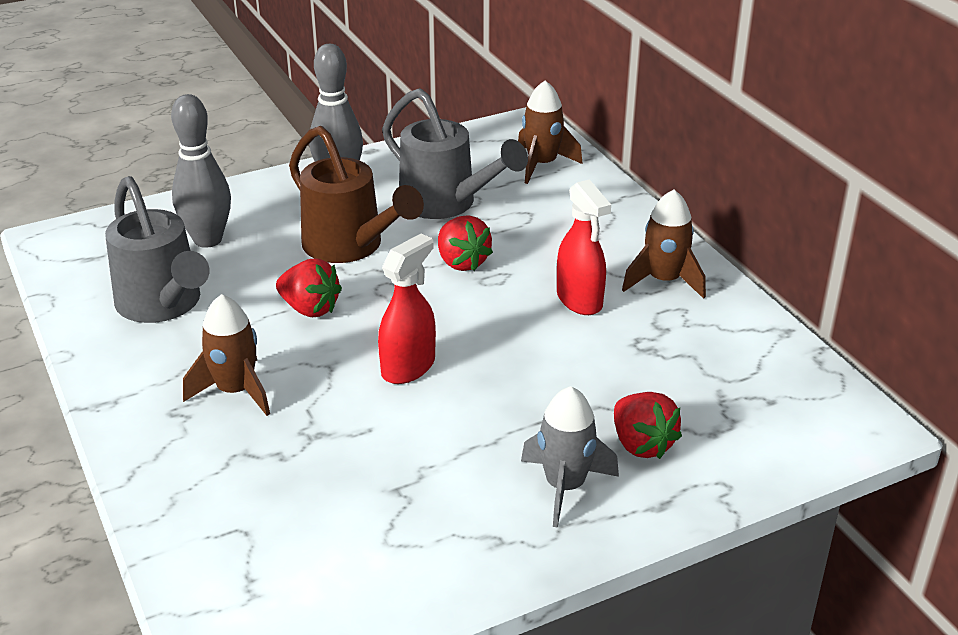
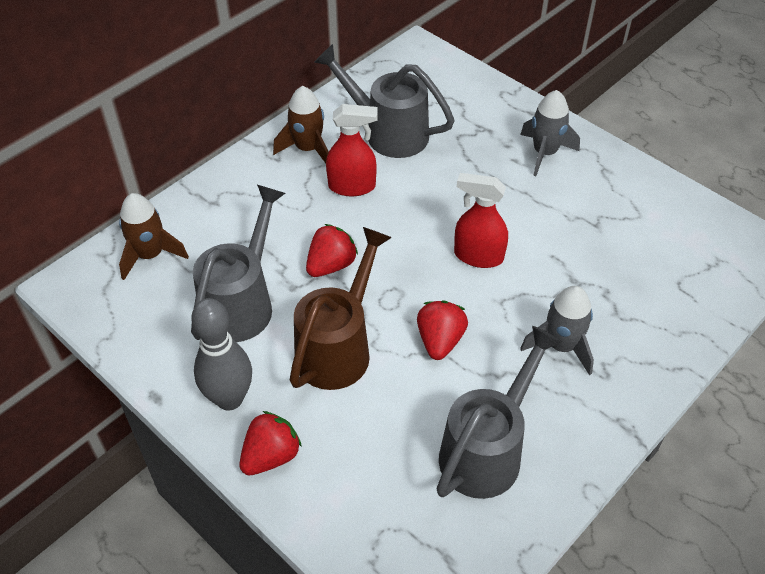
camera: 110 degrees left, 15 degrees up
grey bowling pin [171,94,231,248] -> none
brown rocket [183,294,270,416] -> grey rocket [520,286,594,375]
red spray bottle [557,179,611,315] -> red spray bottle turned 45 degrees clockwise [326,104,377,196]
red strawberry [614,392,682,459] -> red strawberry moved to [239,411,302,475]
none -> grey watering can [314,44,455,158]

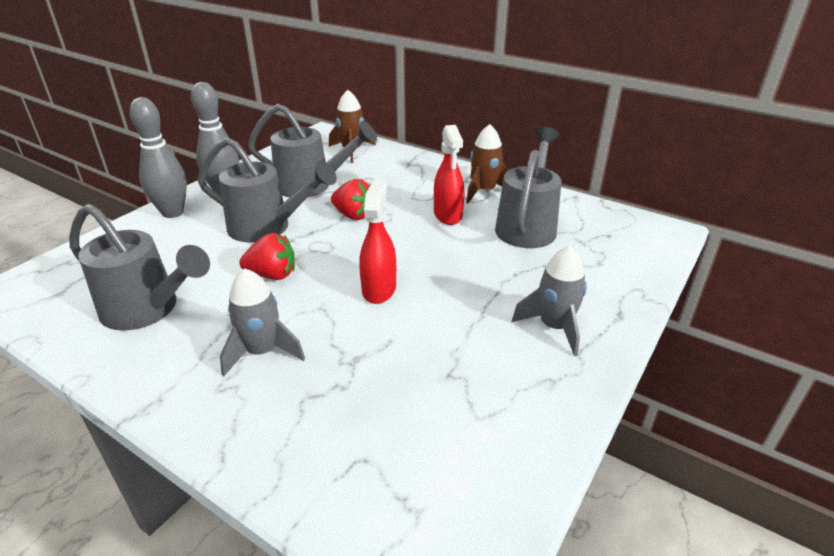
camera: 80 degrees right, 15 degrees down
red strawberry [239,411,302,475] -> grey bowling pin [130,97,187,218]
brown watering can [290,227,392,390] -> grey watering can [197,137,337,243]

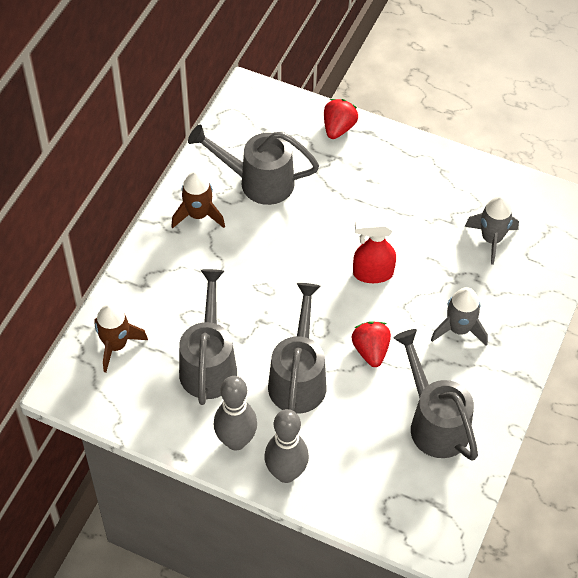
camera: 100 degrees left, 20 degrees up
grey watering can [69,204,210,331] -> grey watering can turned 45 degrees counterclockwise [394,329,478,461]
red strawberry [331,179,371,220] -> red strawberry moved to [324,99,358,139]
red spray bottle [434,125,464,225] -> none
grey rocket [512,246,587,356] -> grey rocket moved to [465,196,519,265]

